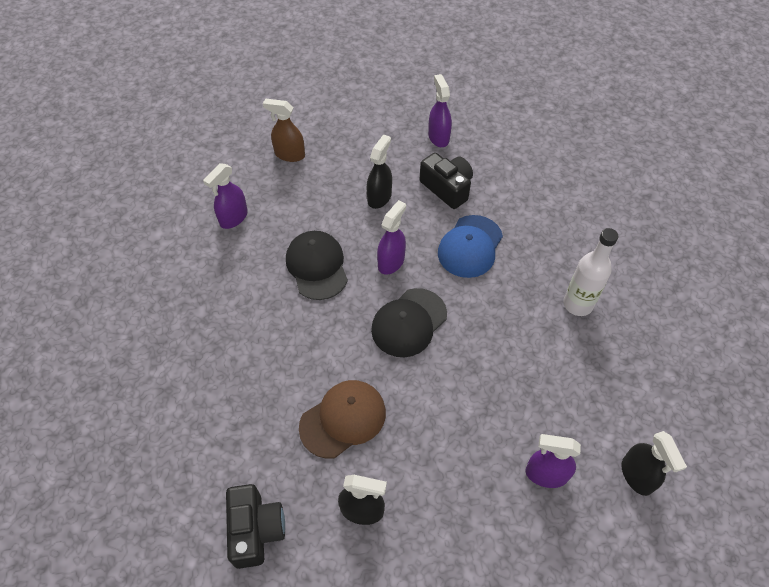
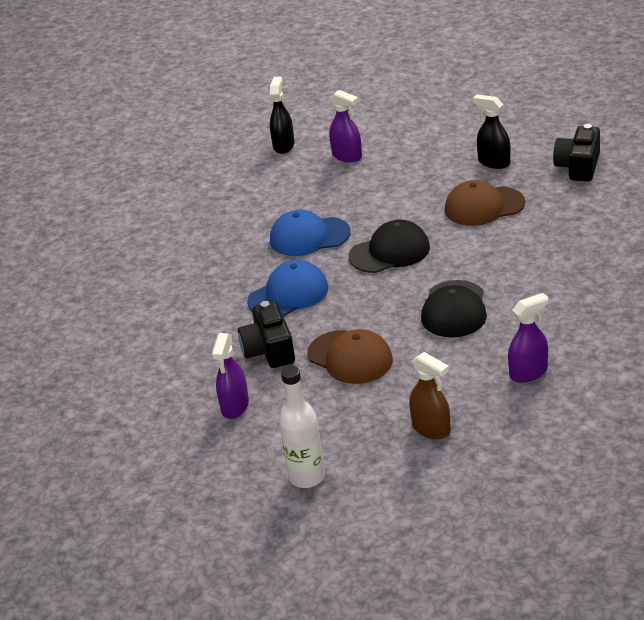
camera: 150 degrees left, 20 degrees down
black spray bottle [367,134,392,209] -> brown cap [307,329,393,384]
purple spray bottle [377,200,406,275] -> none
white bottle [563,228,618,316] -> white bottle moved to [279,366,325,488]
none -> blue cap [270,210,351,256]

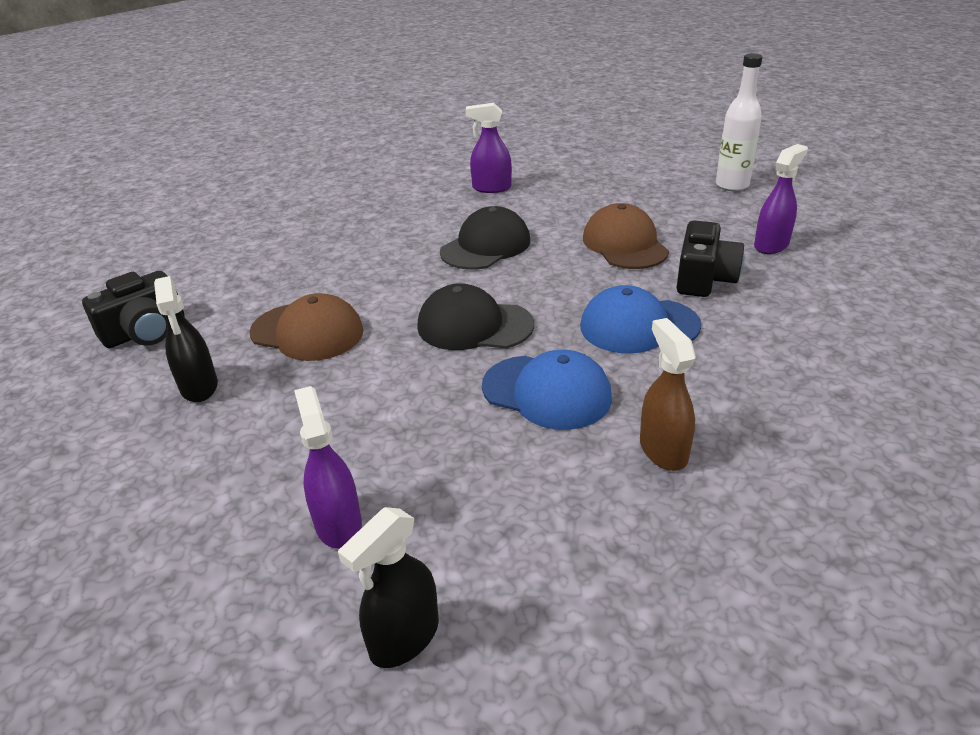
camera: 150 degrees left, 0 degrees up
brown spray bottle [409,352,451,439] -> brown spray bottle moved to [640,318,696,471]

